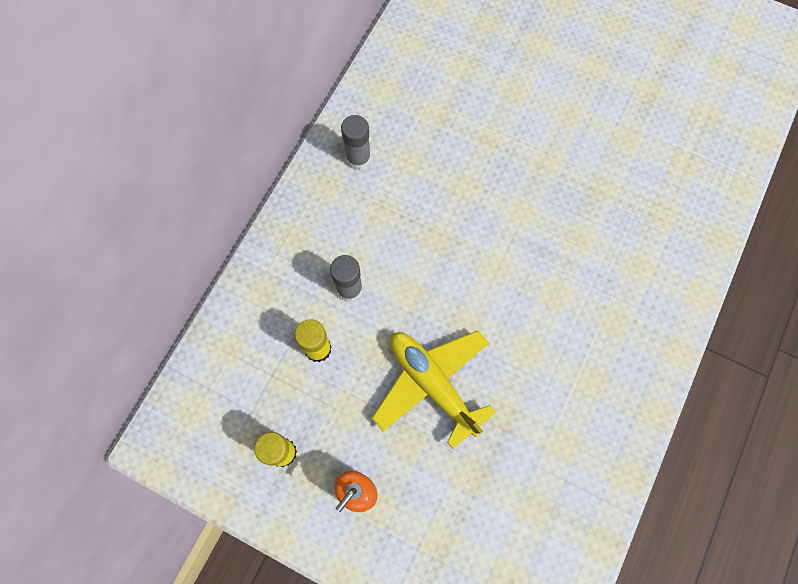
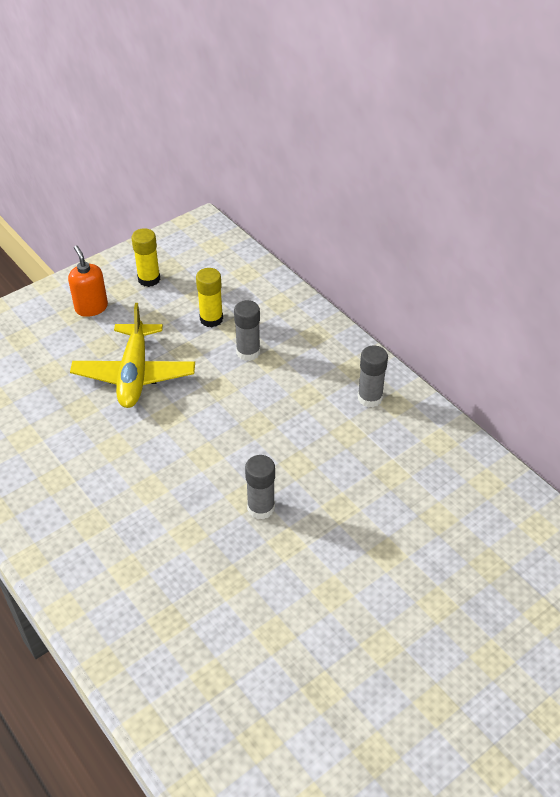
camera: 115 degrees right, 25 degrees down
yellow plane [372,331,496,449] -> yellow plane turned 105 degrees clockwise [70,303,195,408]
none -> grey glue stick [245,455,275,519]

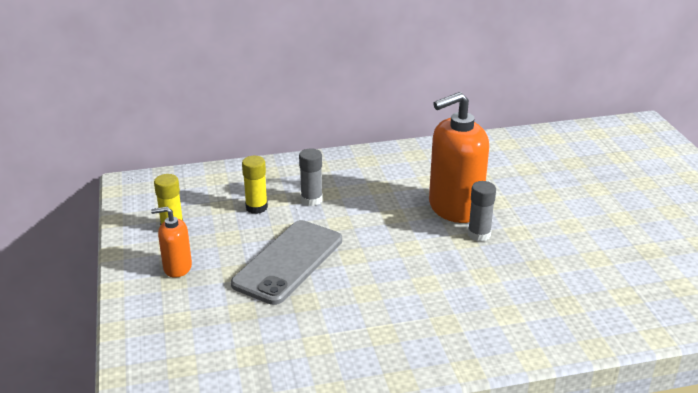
camera: 65 degrees left, 15 degrees down
yellow plane [70,303,195,408] -> grey phone [231,220,342,305]
grey glue stick [358,345,388,407] -> none
none -> orange soap dispenser [429,92,489,223]

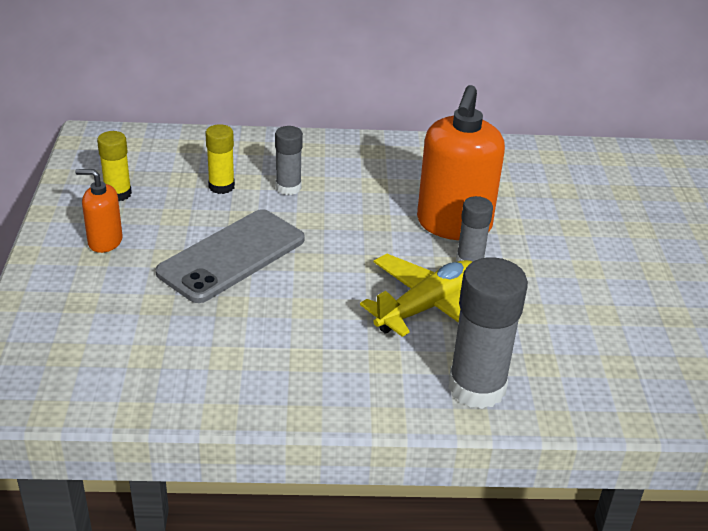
camera: 10 degrees right, 5 degrees up
orange soap dispenser [429,92,489,223] -> orange soap dispenser turned 60 degrees counterclockwise [417,85,505,240]
none -> yellow plane [360,254,472,337]
none -> grey glue stick [448,257,528,409]

